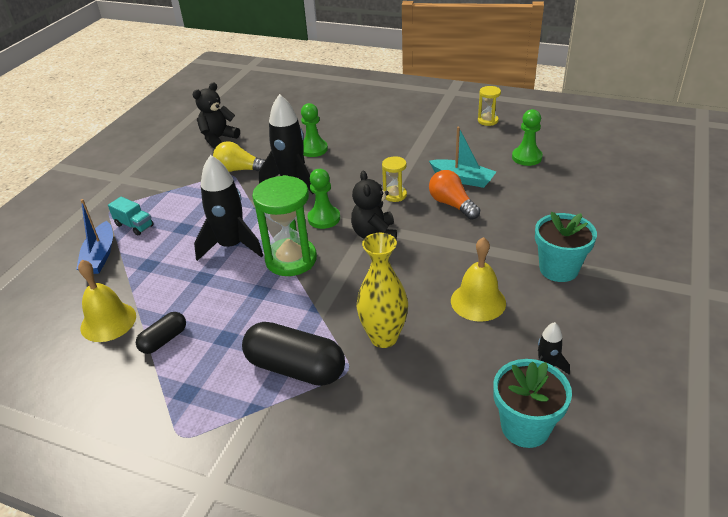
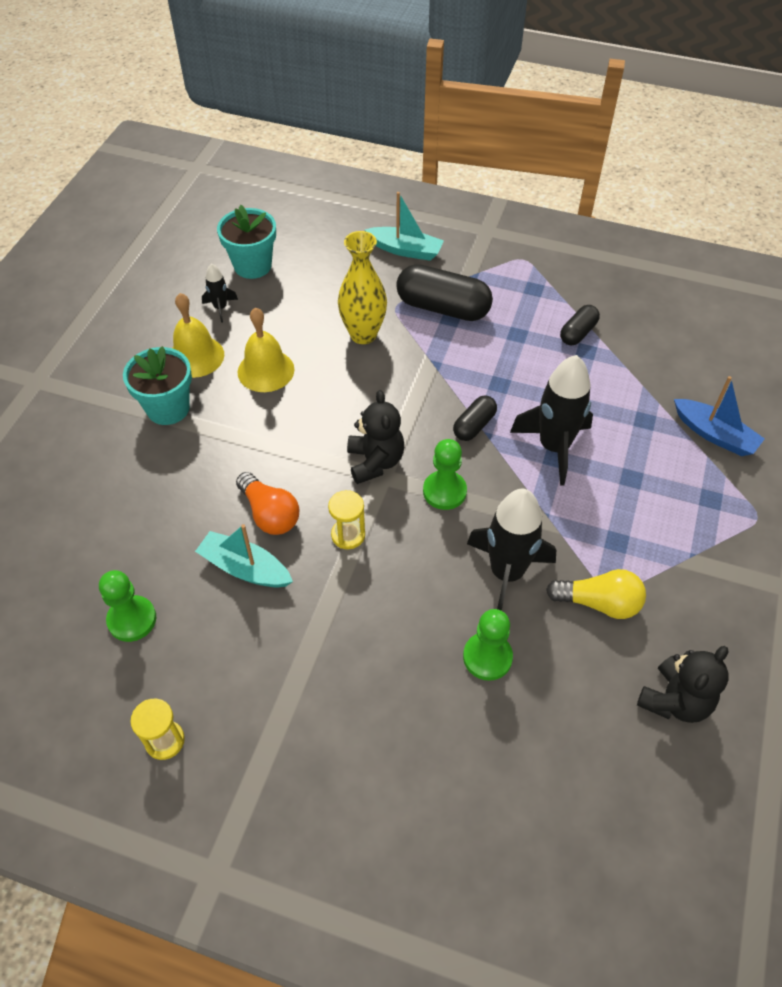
camera: 175 degrees right, 15 degrees up
blue boat [76,199,113,274] -> blue boat turned 135 degrees clockwise [674,376,765,456]
yellow bell [78,260,136,342] -> yellow bell moved to [173,293,224,378]
turquoise truck [108,196,154,235] -> none
green hourglass [252,175,317,276] -> black capsule [453,395,497,441]
none -> turquoise boat [365,192,444,261]

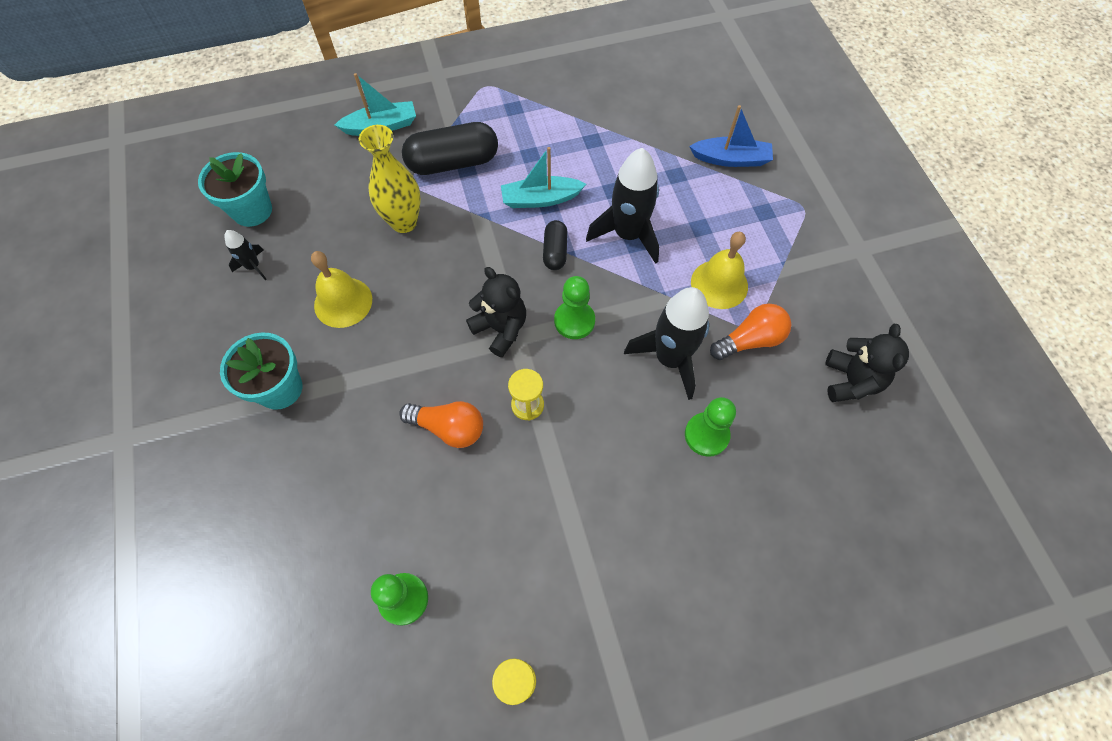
camera: 35 degrees left, 10 degrees up
yellow bell [173,293,224,378] -> yellow bell moved to [691,232,748,309]
turquoise boat [195,524,293,587] -> turquoise boat moved to [501,147,586,208]
yellow light bulb [546,569,646,619] -> orange light bulb [710,303,791,360]
black capsule [560,305,600,346] -> none

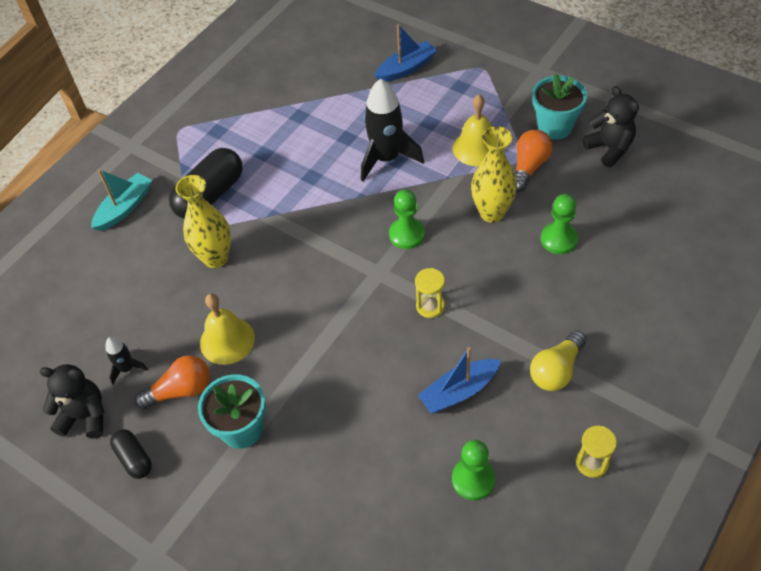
camera: 35 degrees left, 10 degrees down
turquoise flower pot [198,152,272,227] -> turquoise flower pot moved to [532,74,587,140]
orange light bulb [399,401,483,448] -> orange light bulb moved to [134,355,210,410]
black teddy bear [466,267,526,357] -> black teddy bear moved to [40,364,105,439]
turquoise boat [501,147,586,208] -> none
black capsule [543,220,568,270] -> black capsule moved to [110,429,152,479]
black rocket [624,287,709,400] -> yellow vase [471,126,517,223]
none -> blue boat [418,347,501,413]
none -> yellow light bulb [530,330,586,391]

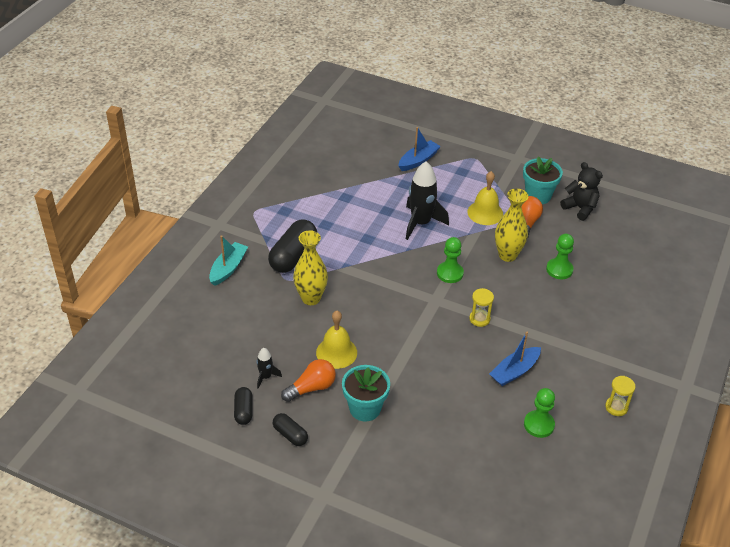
camera: 15 degrees left, 10 degrees down
black teddy bear [40,364,105,439] -> black capsule [234,387,252,425]
yellow light bulb [530,330,586,391] -> none

